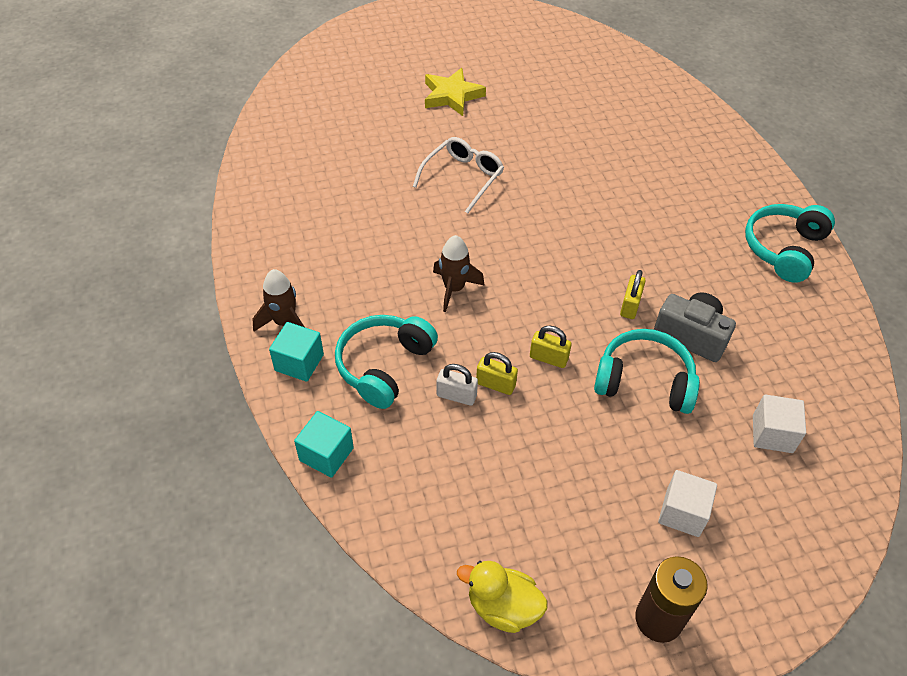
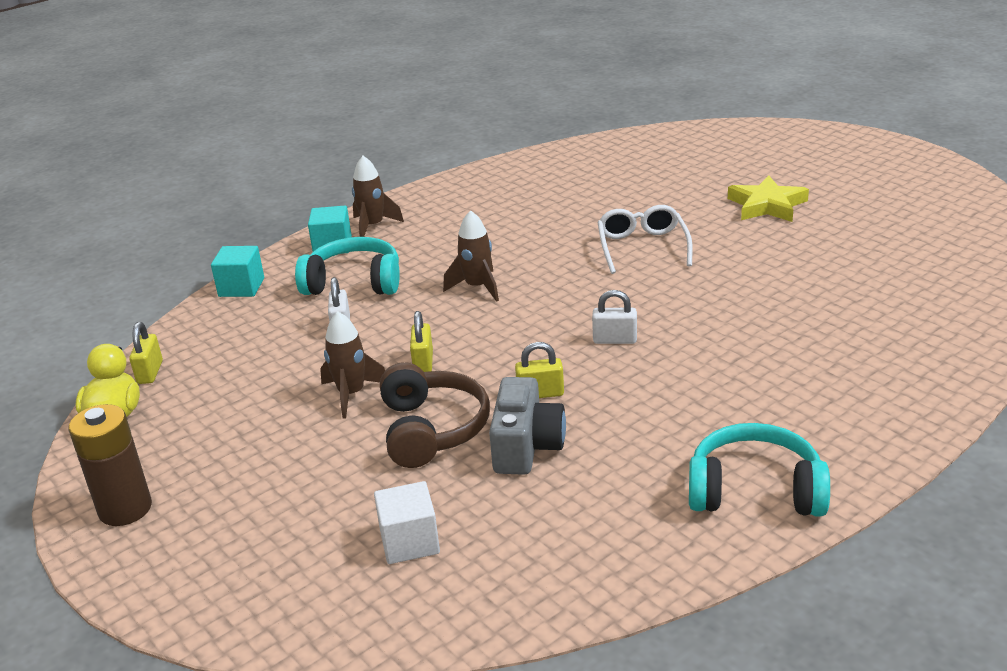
camera: 70 degrees right, 20 degrees down
white glasses [413,137,504,214] -> white glasses turned 105 degrees counterclockwise [597,205,693,274]
yellow padlock [476,352,518,395] -> yellow padlock moved to [129,322,163,384]
turquoise headphones [594,329,700,414] -> brown headphones [380,362,490,468]
white cube [658,470,717,537] -> none
none -> brown rocket [320,311,385,419]
none -> white padlock [592,290,637,344]

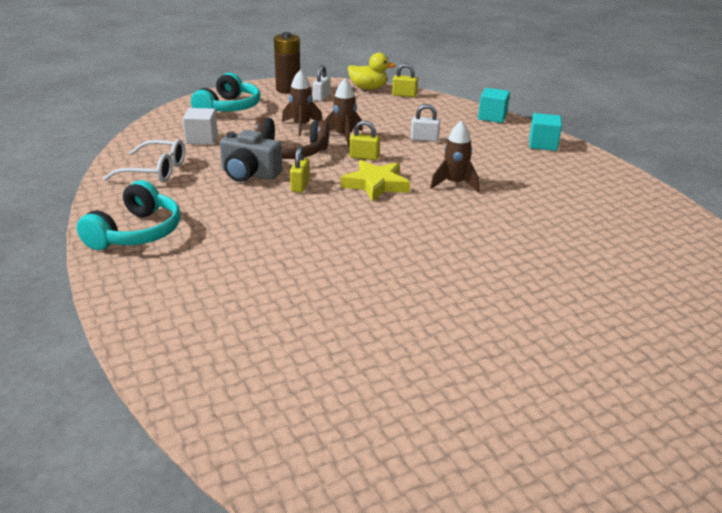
camera: 100 degrees right, 0 degrees up
turquoise headphones [295,237,400,295] -> turquoise headphones moved to [191,73,261,111]
brown rocket [352,156,404,237] -> brown rocket moved to [282,70,322,136]
white padlock [592,290,637,344] -> white padlock moved to [313,65,331,102]
white glasses [597,205,693,274] -> white glasses moved to [103,139,185,182]
yellow star [728,175,809,222] -> yellow star moved to [341,160,410,202]

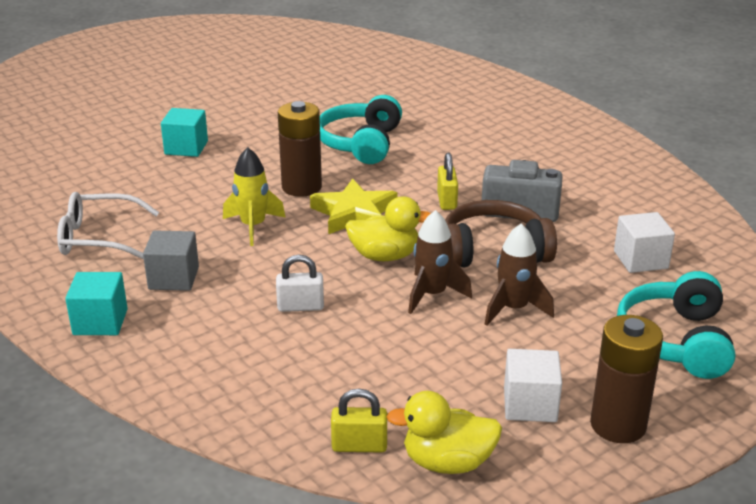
camera: 170 degrees right, 0 degrees up
turquoise headphones [77,180,181,250] -> turquoise headphones moved to [320,95,402,164]
white glasses [103,139,185,182] -> white glasses moved to [57,192,159,259]
white padlock [313,65,331,102] -> white cube [504,349,562,422]
yellow padlock [349,120,380,160] -> yellow duck [345,196,431,261]
brown rocket [430,120,479,192] -> yellow rocket [223,147,286,246]
turquoise cube [478,88,510,123] -> turquoise cube moved to [161,108,208,157]
none -> grey cube [143,230,199,291]
none -> brown battery [278,101,322,197]

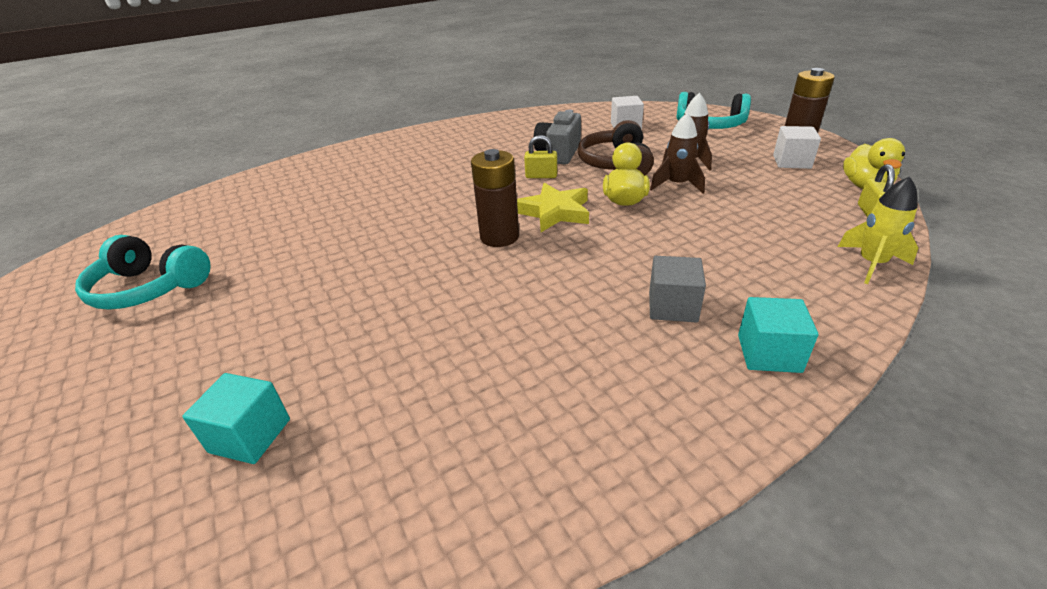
camera: 80 degrees left, 5 degrees up
white glasses [57,192,159,259] -> none
turquoise cube [161,108,208,157] -> turquoise cube moved to [182,373,290,464]
yellow rocket [223,147,286,246] -> yellow rocket moved to [838,176,918,284]
white padlock [276,255,324,312] -> none
turquoise headphones [320,95,402,164] -> turquoise headphones moved to [75,235,211,310]

